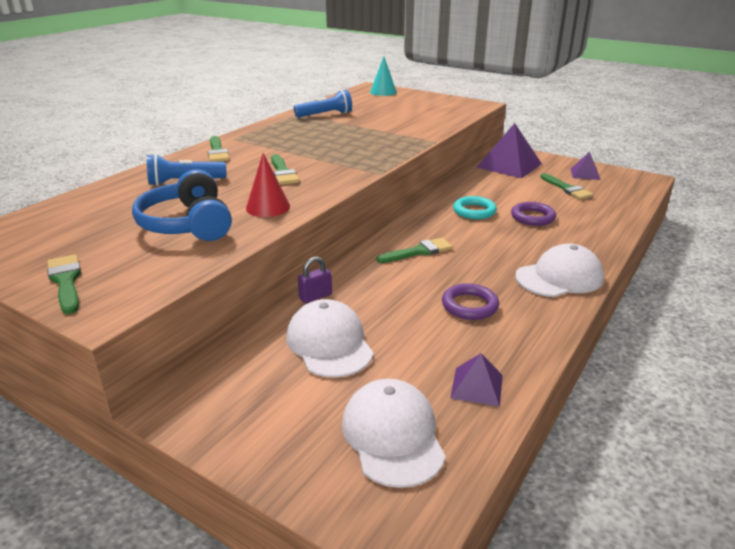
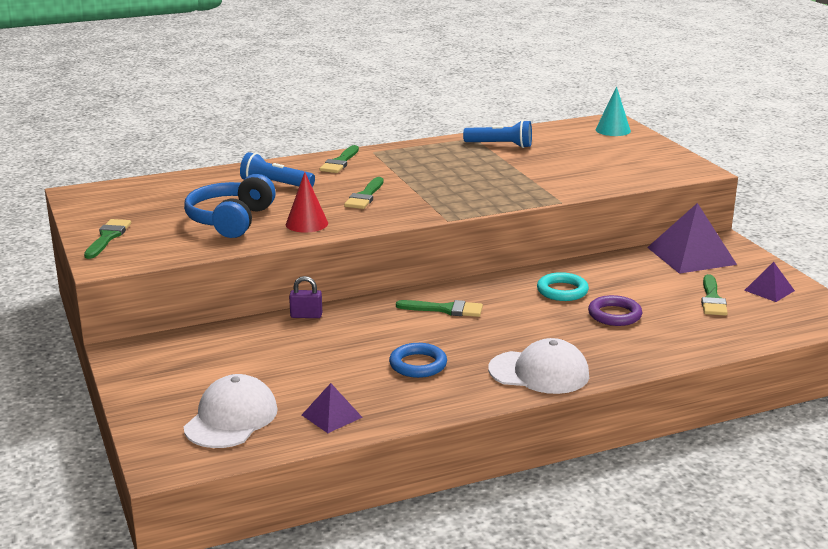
camera: 35 degrees right, 5 degrees down
white cap [286,299,374,377] -> none
purple ring [442,283,499,320] -> blue ring [389,343,447,378]

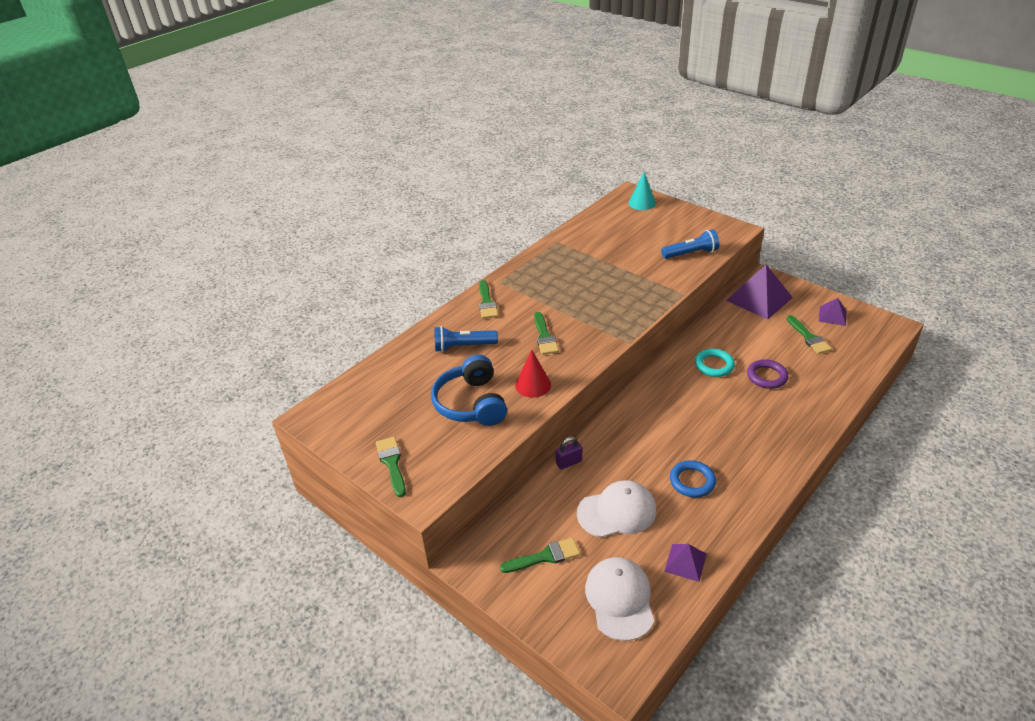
camera: 25 degrees left, 15 degrees up
green brush [396,300,483,317] -> green brush moved to [500,538,580,573]
blue flashlight [463,120,532,148] -> blue flashlight moved to [661,229,719,259]
white cap [488,338,589,394] -> white cap moved to [577,480,656,537]

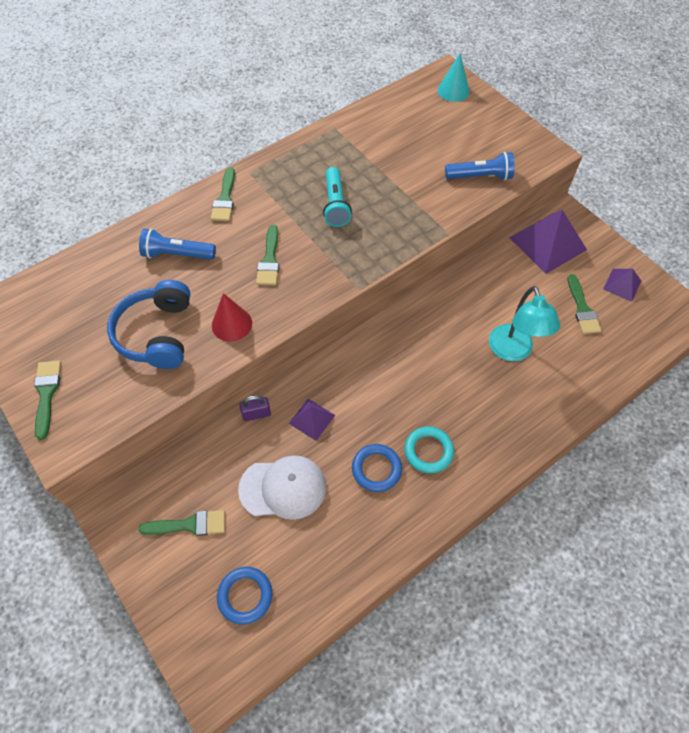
camera: 10 degrees right, 20 degrees up
white cap [585,557,654,641] -> blue ring [217,567,272,625]
purple pyramid [664,544,706,582] -> purple pyramid moved to [289,399,335,441]
turquoise ring [695,349,735,377] -> turquoise ring moved to [404,426,454,473]
purple ring [747,359,789,389] -> turquoise lamp [489,286,560,361]
none -> turquoise flashlight [323,167,352,227]

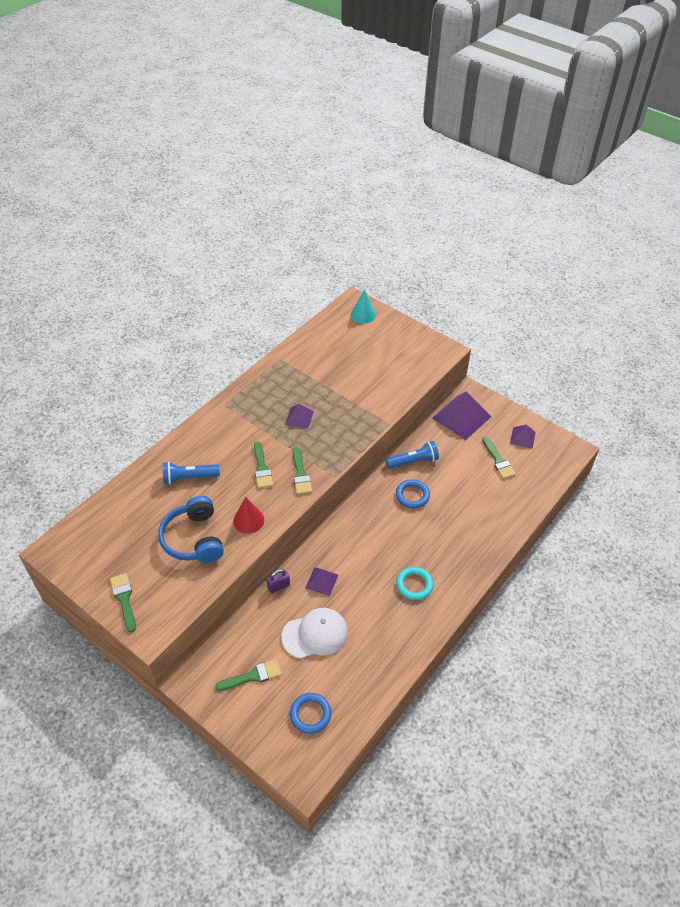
camera: 15 degrees left, 10 degrees down
green brush [211,167,235,221] -> green brush moved to [293,447,312,494]
turquoise flashlight [323,167,352,227] -> purple pyramid [285,404,314,429]
blue ring [352,444,402,492] -> blue ring moved to [396,479,430,508]
blue flashlight [445,152,515,180] -> blue flashlight moved to [386,441,439,469]
turquoise lamp [489,286,560,361] -> none

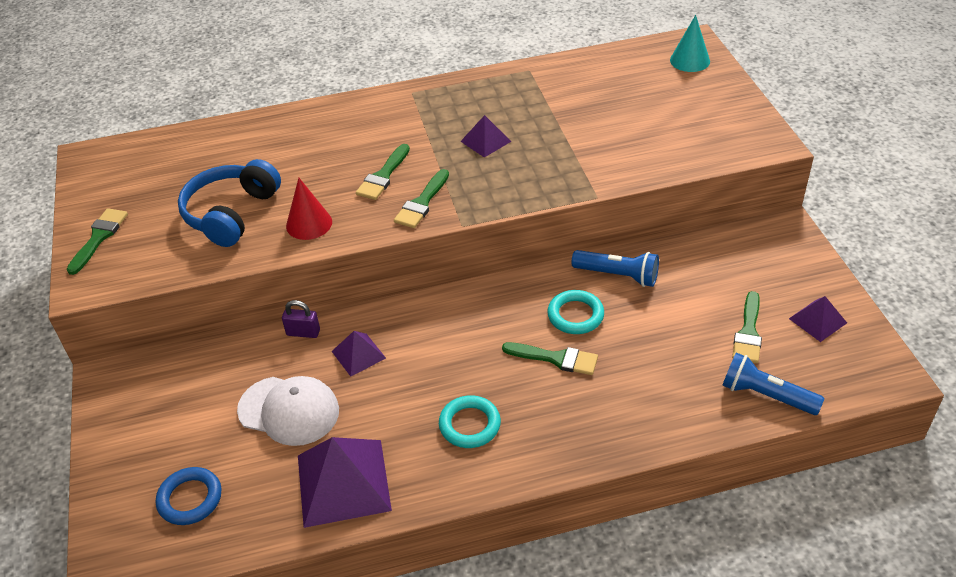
camera: 40 degrees right, 5 degrees down
blue flashlight [163,462,220,485] -> blue flashlight moved to [722,353,824,415]
green brush [215,659,282,691] -> green brush moved to [502,342,598,375]
blue ring [396,479,430,508] -> turquoise ring [547,290,604,334]
purple pyramid [432,391,491,440] -> purple pyramid moved to [298,437,392,528]

